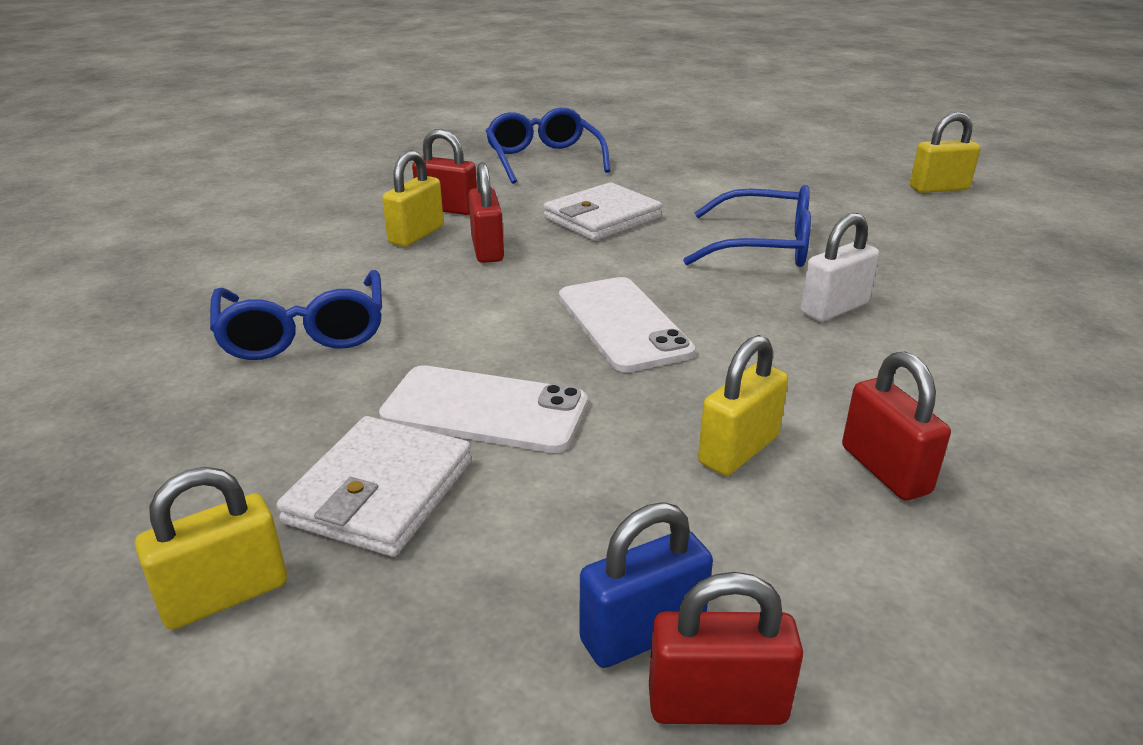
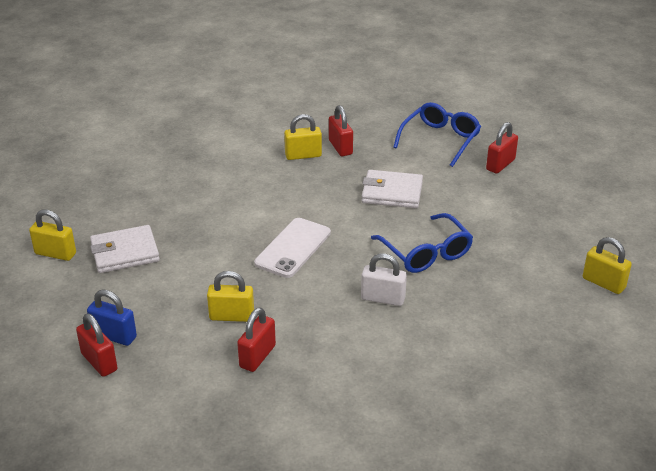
camera: 50 degrees right, 5 degrees up
blue glasses [210,270,382,360] -> none
white phone [379,365,588,453] -> none
red padlock [469,162,504,263] -> red padlock moved to [486,122,518,174]

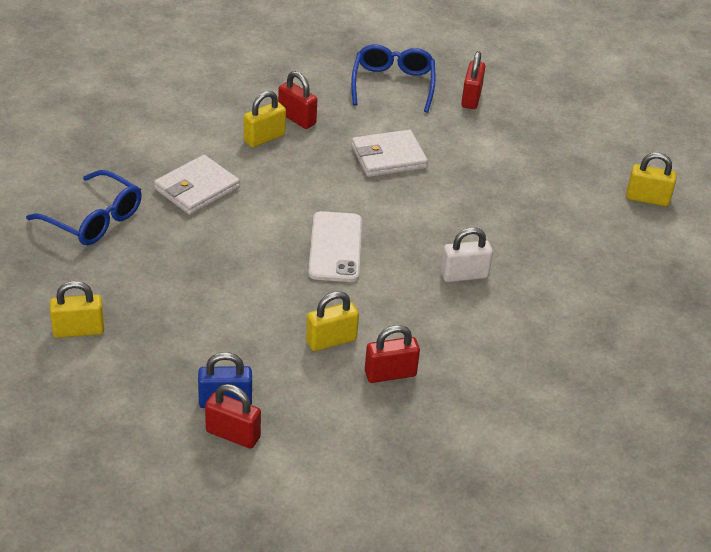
camera: 30 degrees left, 5 degrees up
white wallet [90,225,160,273] -> white wallet moved to [154,155,240,215]
red padlock [237,307,276,372] -> red padlock turned 75 degrees clockwise [365,325,420,383]
blue glasses [371,213,473,273] -> blue glasses moved to [26,170,142,245]

